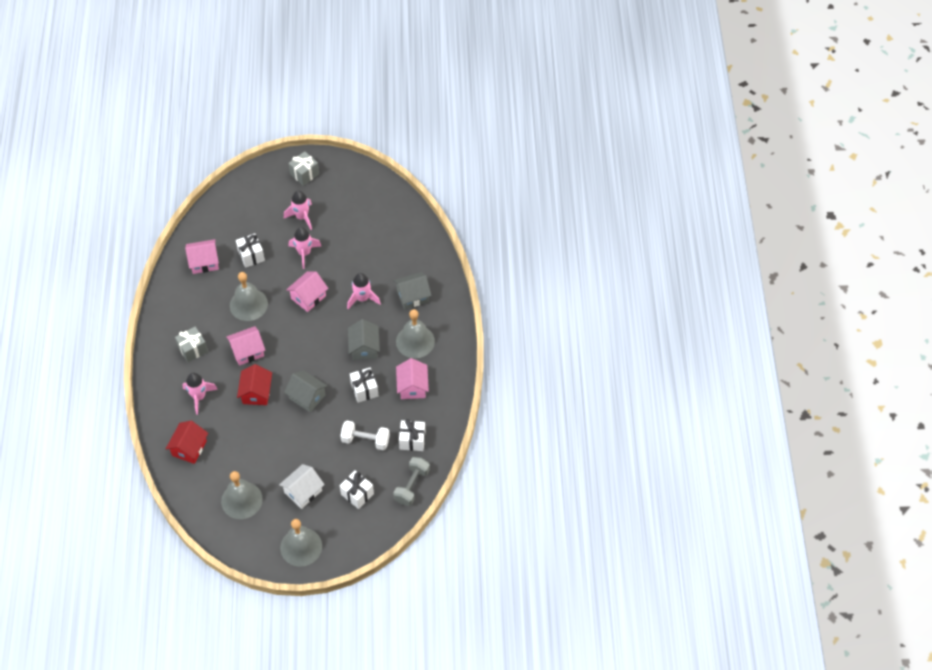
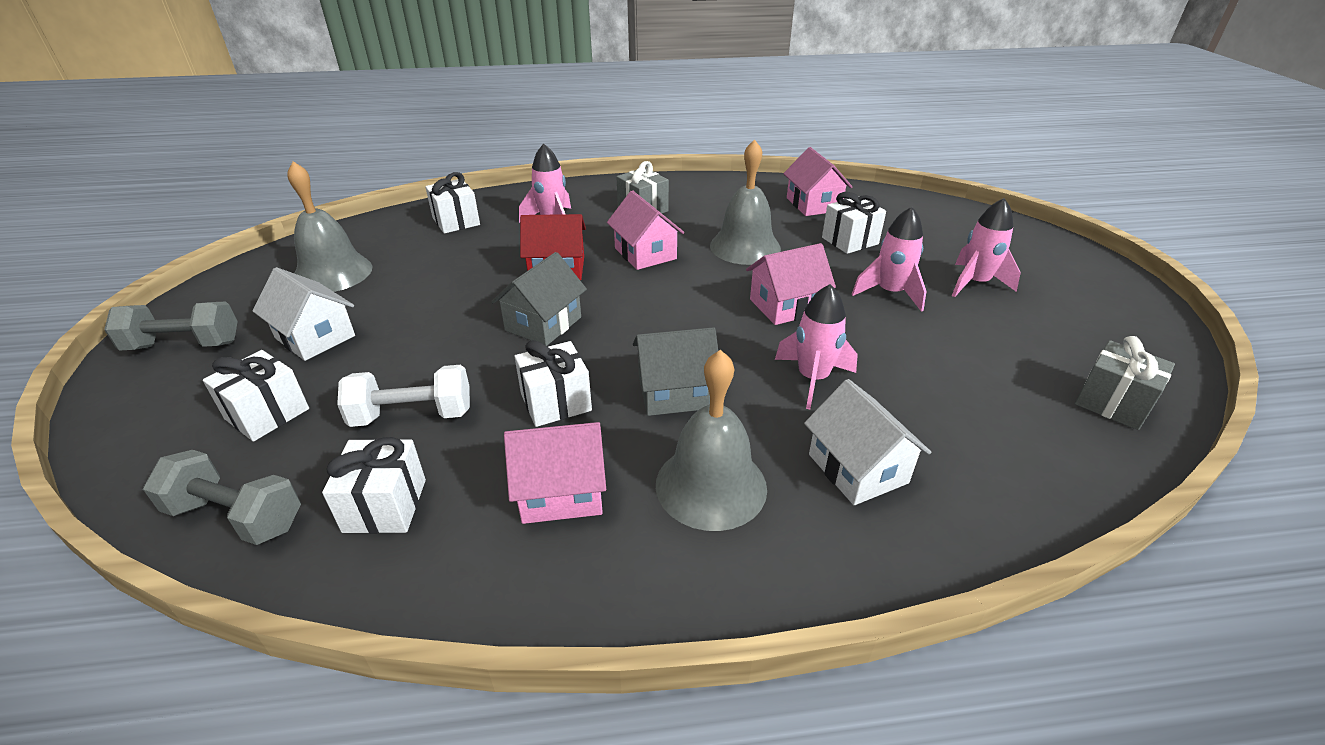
camera: 85 degrees right, 20 degrees down
red house [166,421,208,464] -> white gift [425,172,480,234]
grey bell [280,519,322,567] -> grey dumbbell [104,301,238,350]
pink house [286,271,328,312] -> pink house turned 60 degrees counterclockwise [746,243,836,325]
grey gift [289,151,319,186] -> grey gift moved to [1075,336,1175,430]
white dumbbell [340,421,390,450] -> white dumbbell turned 75 degrees clockwise [337,365,470,427]
grey house [394,272,432,309] -> white house [804,379,931,505]

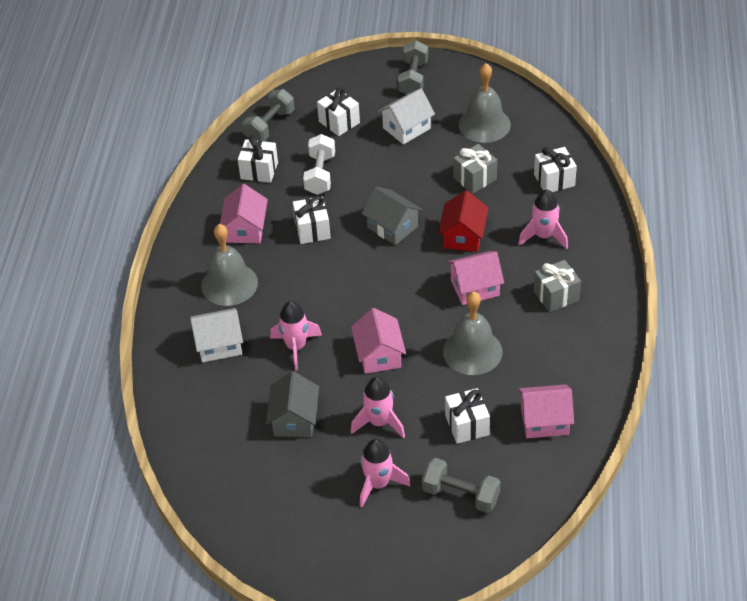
camera: 105 degrees right, 10 degrees up
grey house [633,327,718,416] -> grey house moved to [266,371,319,437]
grey gift [1075,336,1175,430] -> grey gift moved to [454,144,497,194]
none -> grey dumbbell [422,458,501,513]

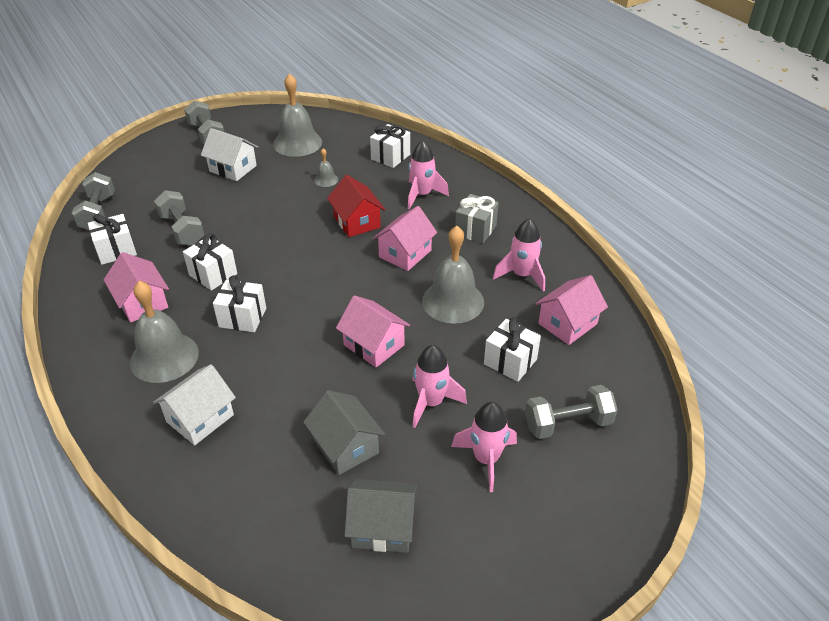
camera: 40 degrees left, 5 degrees down
pink rocket [270,301,322,371] -> pink rocket moved to [493,218,545,292]
white dumbbell [303,134,335,195] -> grey dumbbell [154,190,204,246]
white gift [317,87,360,136] -> white gift moved to [213,275,266,332]
grey house [361,186,423,245] -> grey house moved to [344,479,418,553]
white house [378,88,435,144] -> white house turned 75 degrees counterclockwise [201,128,258,181]
grey gift [454,144,497,194] -> grey bell [314,148,338,187]

